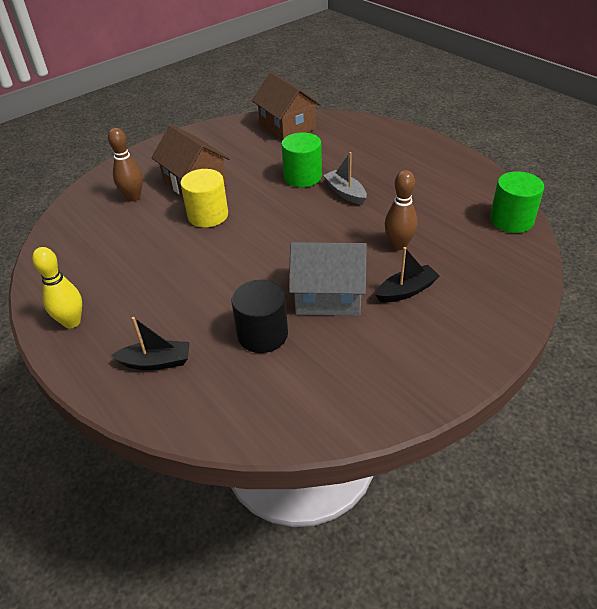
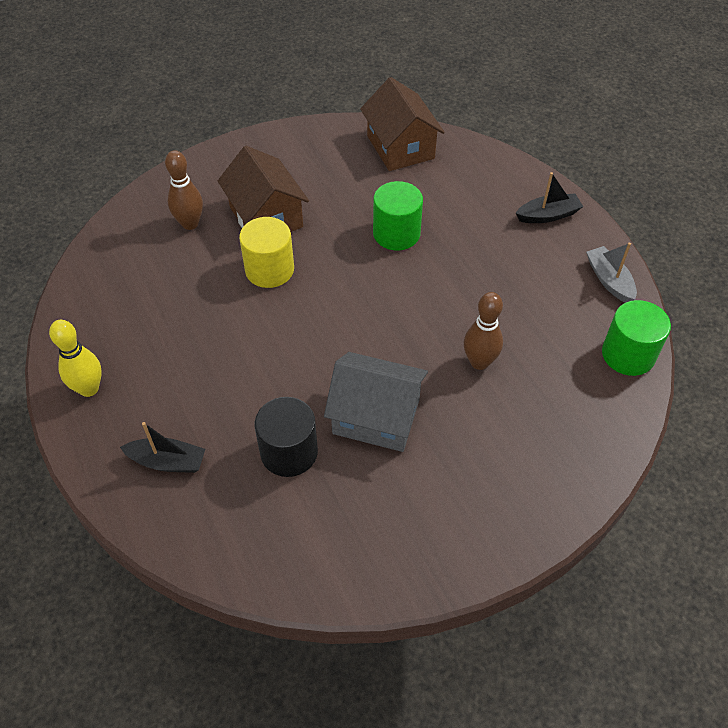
camera: 10 degrees right, 10 degrees up
grey boat [323,152,367,205] -> grey boat moved to [586,242,637,303]
black boat [375,247,440,303] -> black boat moved to [516,172,583,223]

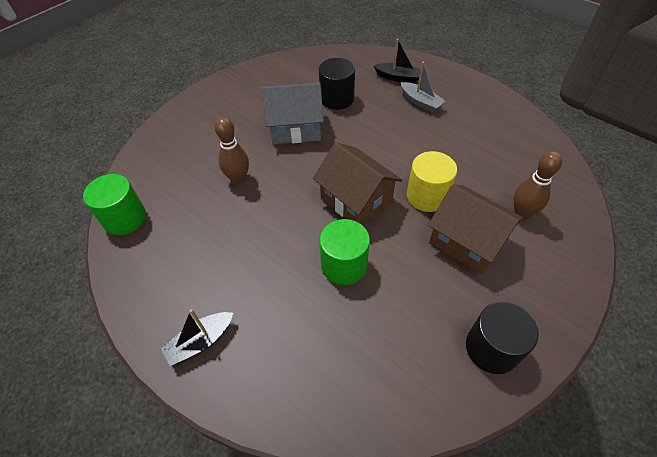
camera: 160 degrees right, 0 degrees up
yellow bowling pin [49,320,102,397] -> none
black boat [120,422,205,473] -> black boat turned 150 degrees counterclockwise [373,39,421,83]
brown house [360,77,445,171] -> brown house moved to [313,142,402,226]
grey boat [586,242,637,303] -> grey boat moved to [401,62,446,113]
none -> black cylinder [466,301,539,374]

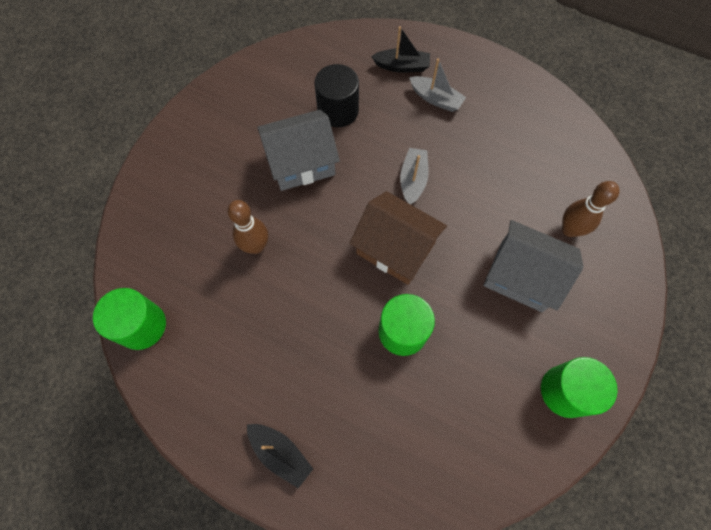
camera: 15 degrees left, 15 degrees up
black boat [161,309,233,366] -> black boat turned 90 degrees counterclockwise [247,424,313,488]
yellow cylinder [407,151,457,212] -> none
brown house [428,184,524,275] -> grey house [483,220,584,312]
black cylinder [466,301,539,374] -> green cylinder [541,357,618,418]
none -> grey boat [400,148,429,205]

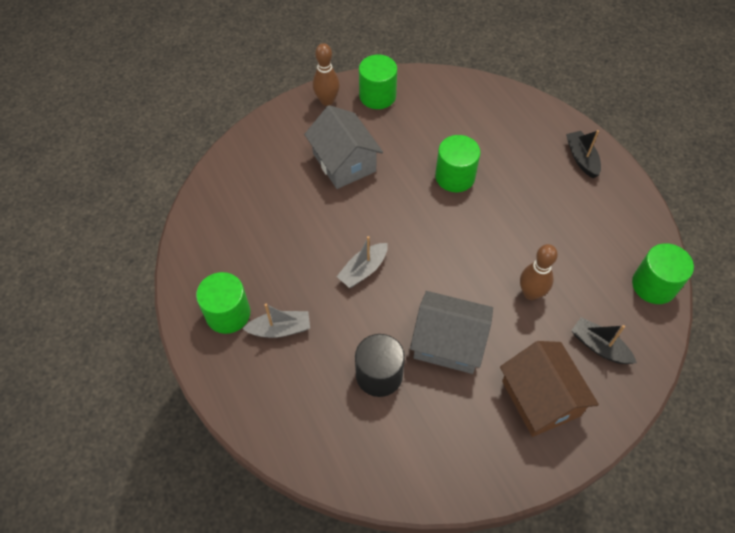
camera: 145 degrees left, 10 degrees down
brown house [349,191,447,285] -> brown house moved to [500,341,599,437]
black boat [371,26,430,73] -> black boat moved to [571,317,637,364]
grey boat [409,58,466,112] -> grey boat turned 105 degrees clockwise [243,304,310,338]
brown bowling pin [562,181,620,237] -> brown bowling pin moved to [313,43,340,106]
none -> green cylinder [196,272,250,334]

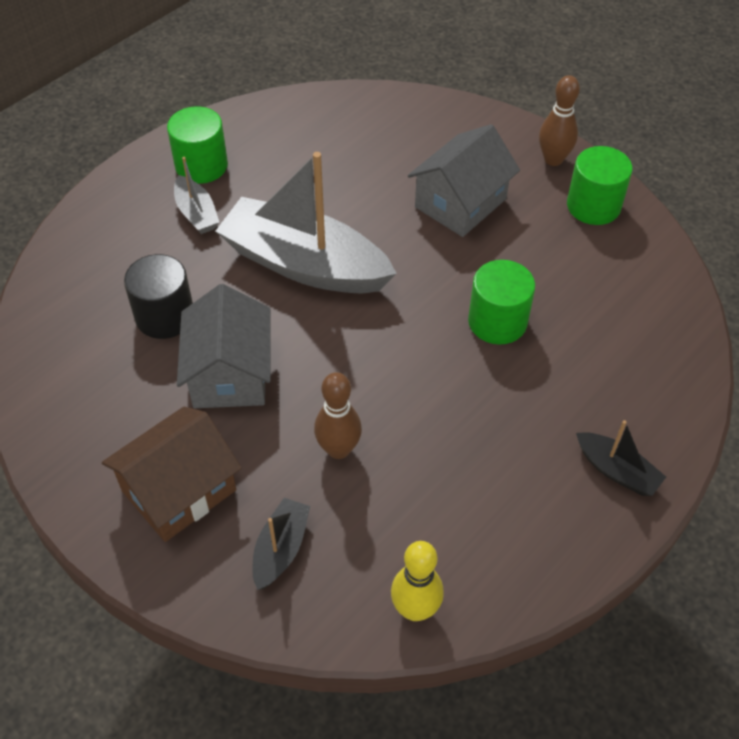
camera: 70 degrees right, 5 degrees down
grey boat [336,236,388,288] -> grey boat [216,152,397,294], size x2.21
black boat [566,130,601,178] -> black boat turned 75 degrees clockwise [576,420,666,496]
green cylinder [632,243,694,304] -> yellow bowling pin [391,541,444,621]

